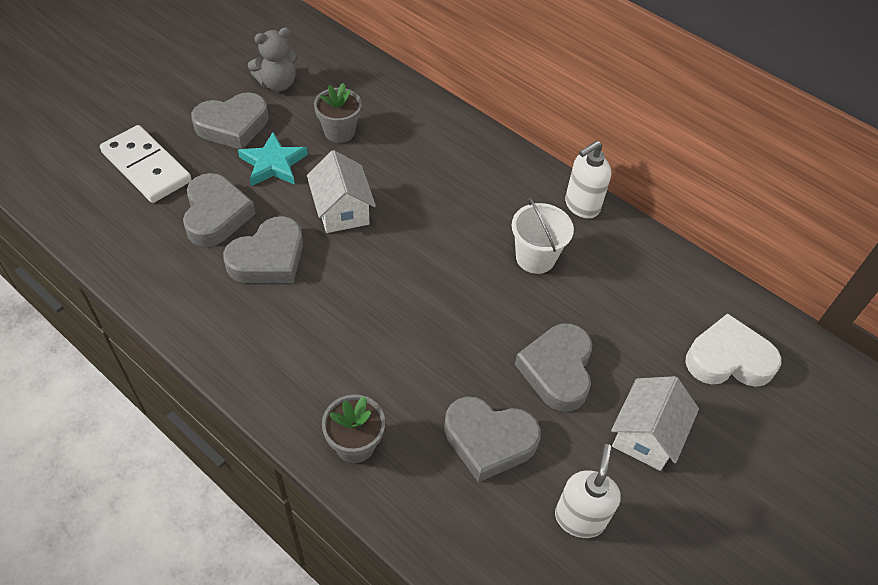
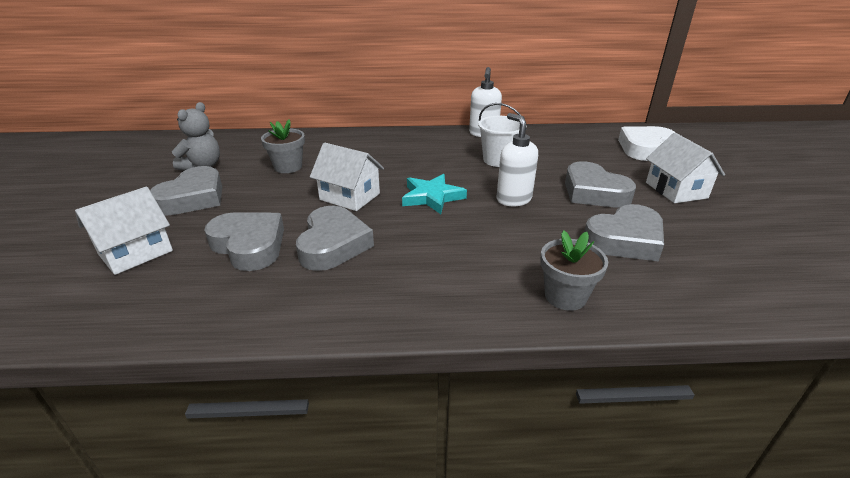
camera: 40 degrees left, 20 degrees down
white domino [100,125,192,203] -> white house [75,186,173,275]
turquoise star [238,132,308,186] -> turquoise star moved to [402,174,467,214]
white soap dispenser [555,444,621,538] -> white soap dispenser moved to [496,113,538,206]

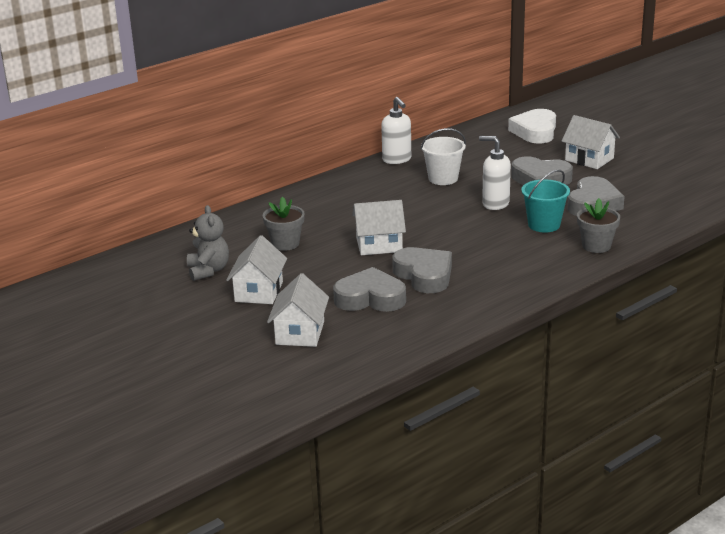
camera: 35 degrees left, 5 degrees down
grey heart [150,166,222,215] -> white house [226,235,287,304]
turquoise star [402,174,467,214] -> none
none -> turquoise bucket [521,170,570,233]

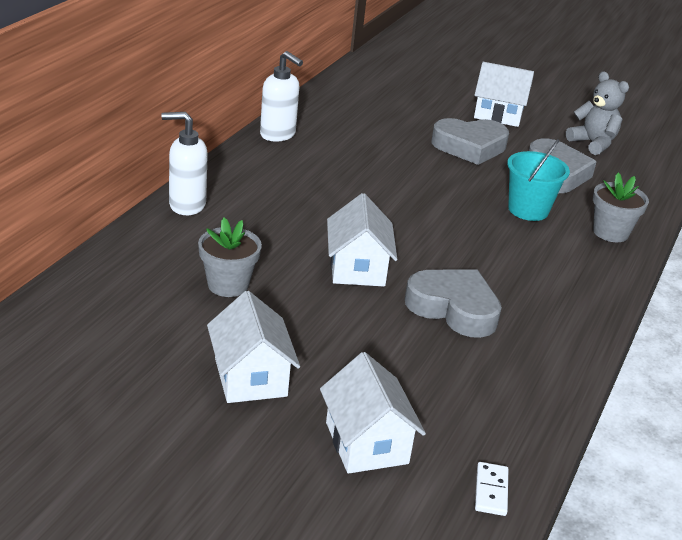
camera: 30 degrees left, 5 degrees up
grey teddy bear [187,205,229,281] -> grey teddy bear moved to [566,71,629,155]
grey heart [333,267,406,312] -> none
white house [352,200,406,255] -> white house turned 60 degrees counterclockwise [327,193,397,286]
white bucket [421,128,466,185] -> none
white soap dispenser [479,136,511,210] -> white soap dispenser moved to [161,112,208,215]
white heart [508,109,556,143] -> none
none -> white domino [475,462,508,516]

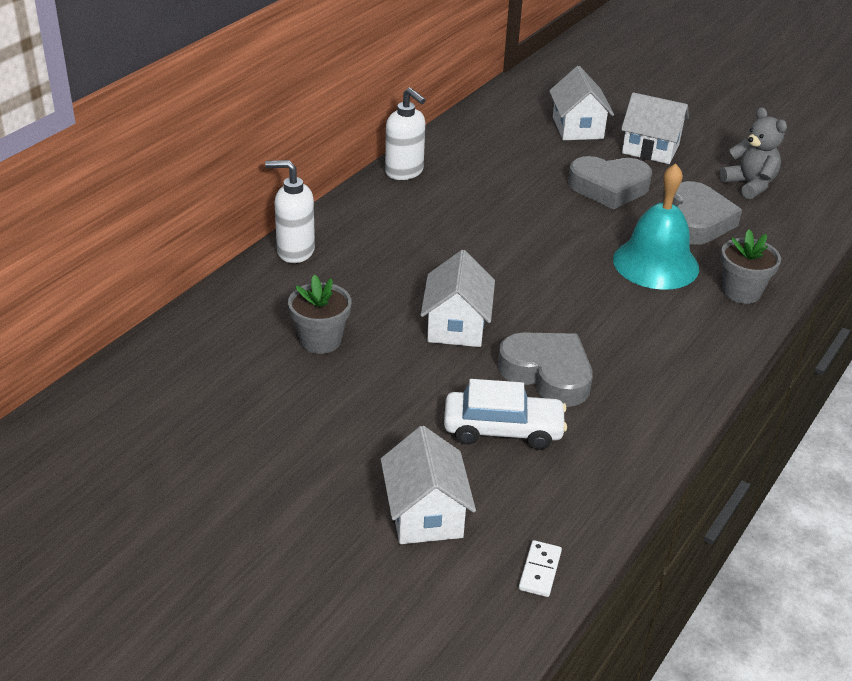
camera: 10 degrees right, 5 degrees up
white house [207,291,300,403] -> white house moved to [549,66,614,140]
turquoise bucket [507,139,570,221] -> turquoise bell [613,163,699,290]
none -> white car [444,379,567,450]

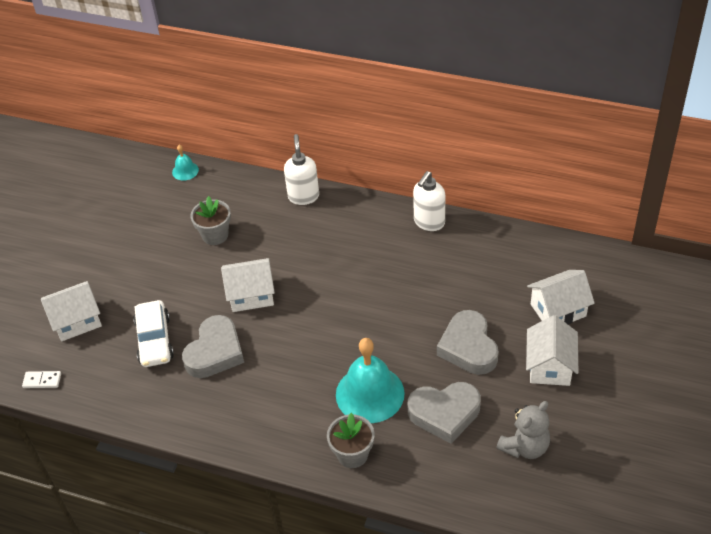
camera: 80 degrees right, 10 degrees up
none -> turquoise bell [172,145,199,181]

